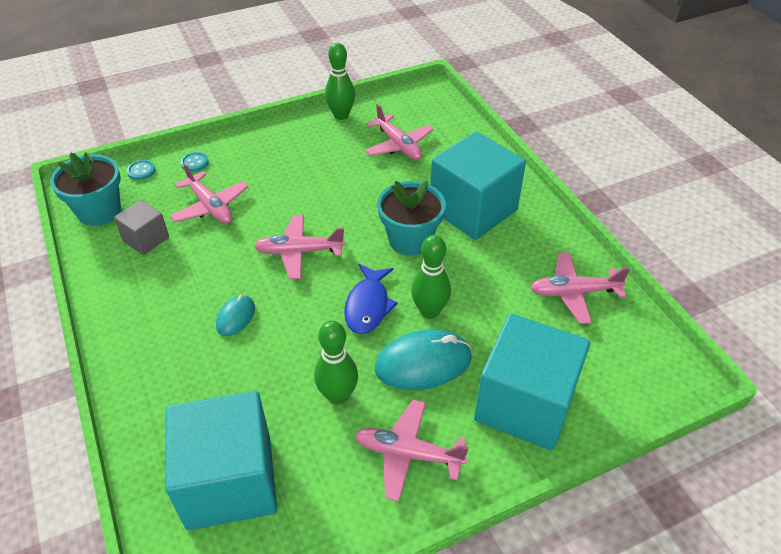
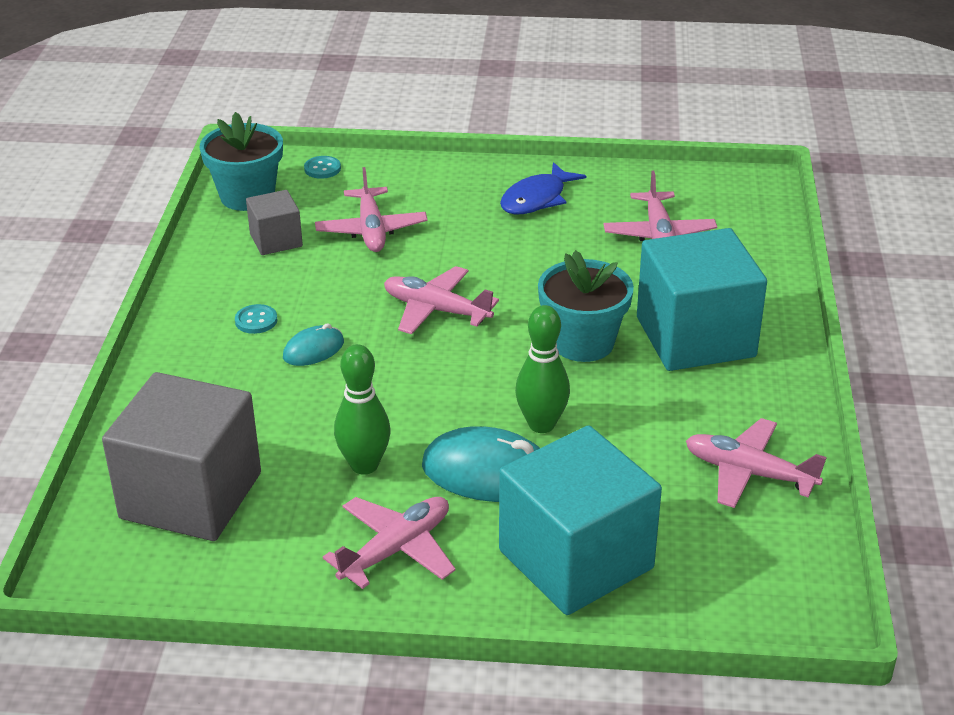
camera: 30 degrees right, 10 degrees down
turquoise cube [165,391,277,530] -> grey cube [102,372,261,541]
turquoise button [180,152,209,172] -> turquoise button moved to [235,304,277,334]
green bowling pin [325,43,355,120] -> none
blue fish [344,264,398,334] -> blue fish moved to [500,162,586,214]
pink plane [355,400,469,501] -> pink plane turned 90 degrees clockwise [323,497,456,589]

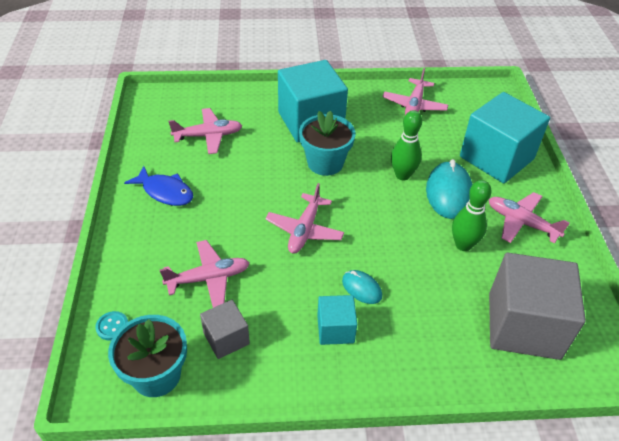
camera: 100 degrees left, 10 degrees up
turquoise button [235,304,277,334] -> turquoise cube [317,295,357,345]

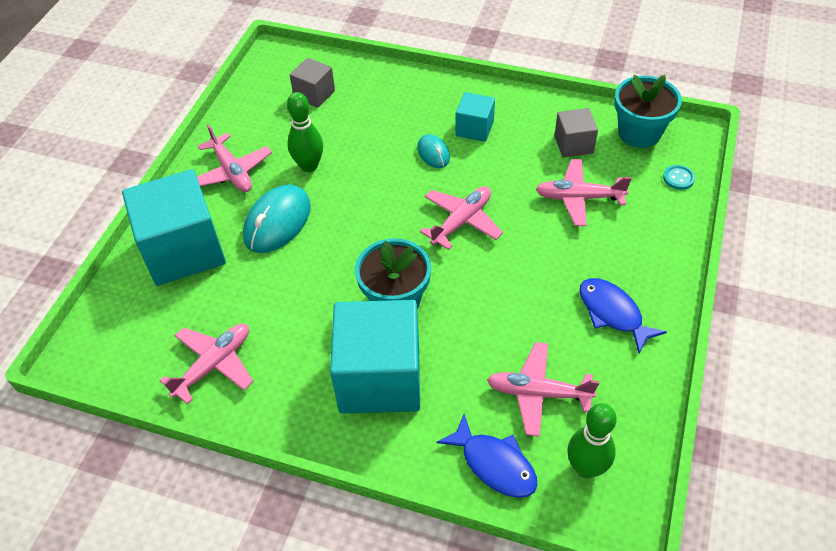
camera: 155 degrees left, 5 degrees up
green bowling pin [391,110,422,180] -> green bowling pin moved to [567,403,617,478]
grey cube [489,253,586,360] -> grey cube [290,58,335,108], size x0.50
none -> blue fish [437,414,538,498]

